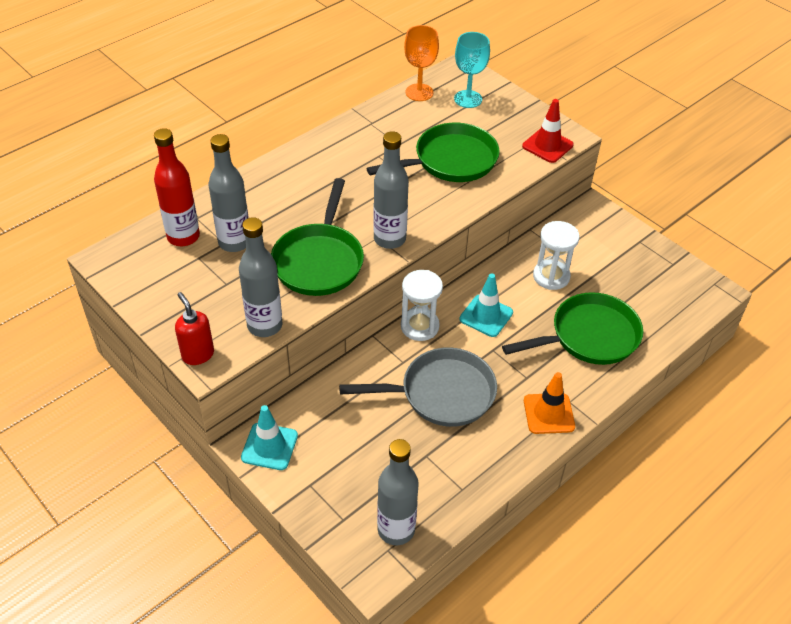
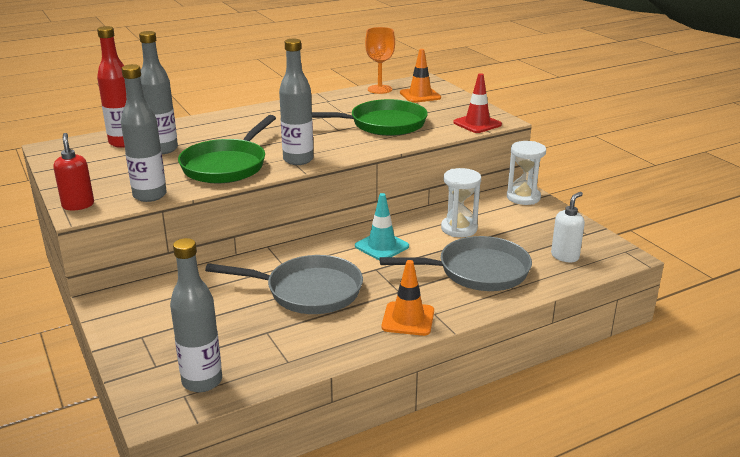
camera: 15 degrees right, 20 degrees down
turquoise traffic cone [241,405,298,470] -> none
white hourglass [401,270,443,341] -> white hourglass moved to [507,141,546,205]
turquoise goblet [454,32,490,108] -> orange traffic cone [400,49,441,103]
green pan [502,292,643,365] -> grey pan [380,236,532,291]
none -> white soap dispenser [551,192,585,262]

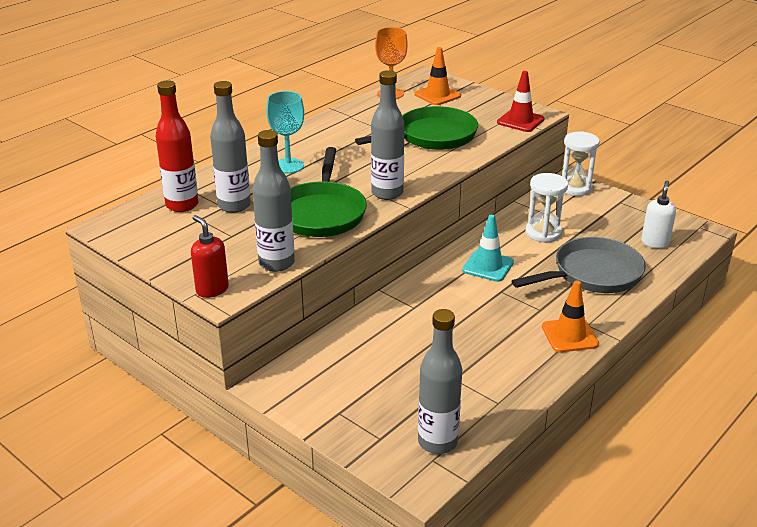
camera: 20 degrees left, 5 degrees up
grey pan [205,255,363,314] -> none
none -> turquoise goblet [266,91,304,173]

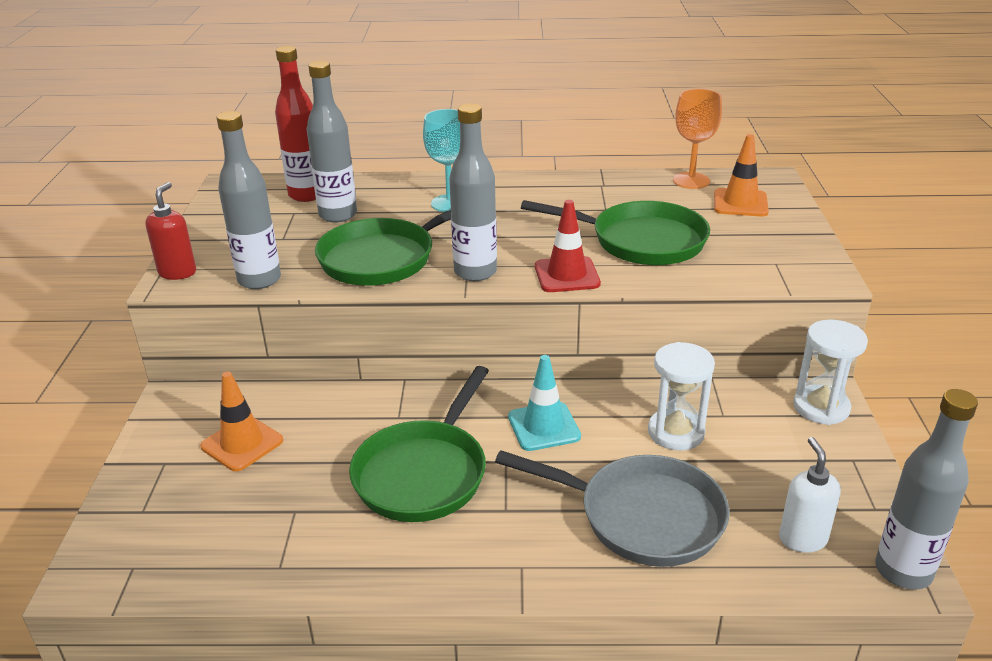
camera: 50 degrees right, 0 degrees up
grey bottle [418,309,462,454] -> grey bottle moved to [875,389,978,590]
red traffic cone [497,71,545,132] -> red traffic cone moved to [535,200,601,292]
orange traffic cone [542,280,599,352] -> orange traffic cone moved to [200,372,283,472]
white soap dispenser [641,180,676,248] -> white soap dispenser turned 75 degrees counterclockwise [779,437,841,553]
none -> green pan [349,366,489,522]

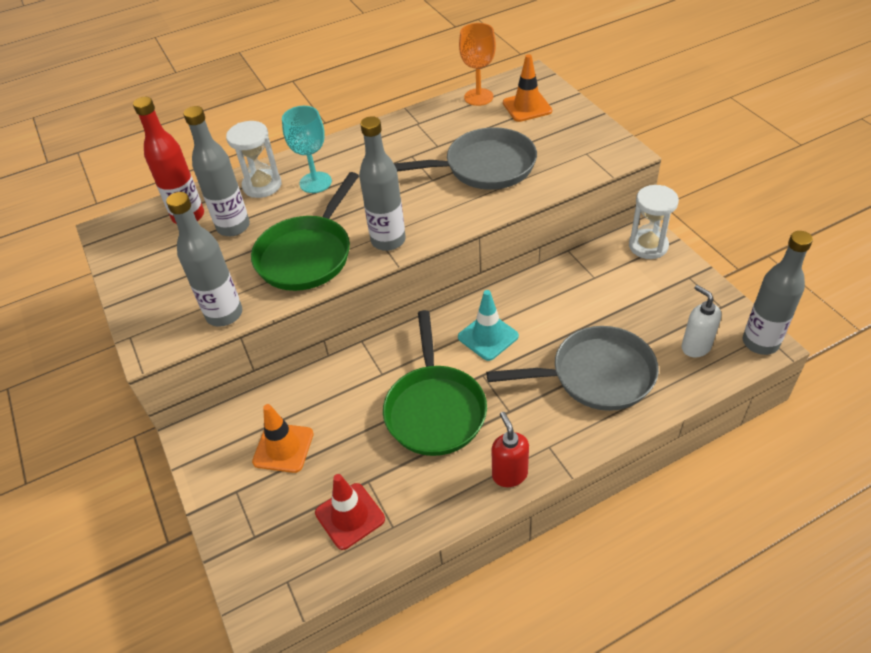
camera: 25 degrees left, 15 degrees up
red soap dispenser [145,182,196,280] -> red soap dispenser moved to [492,412,529,487]
green pan [521,200,710,265] -> grey pan [394,127,537,190]
red traffic cone [535,200,601,292] -> red traffic cone moved to [315,474,385,550]
white hourglass [648,342,715,450] -> white hourglass moved to [226,121,281,198]

